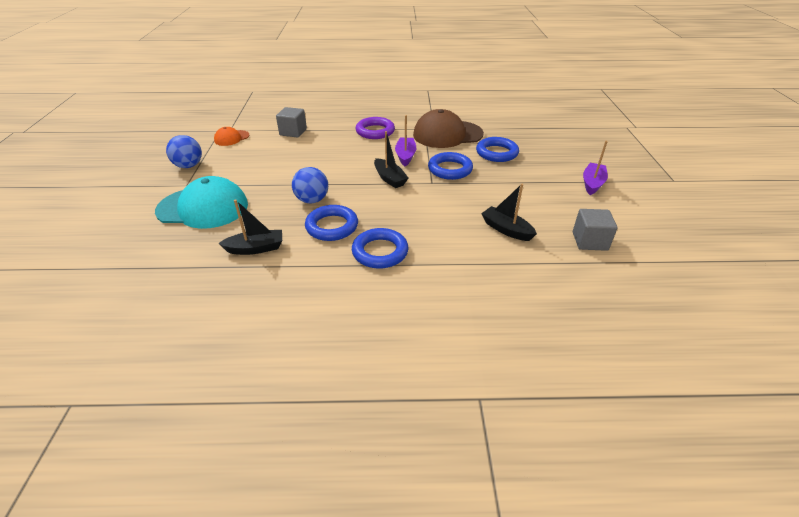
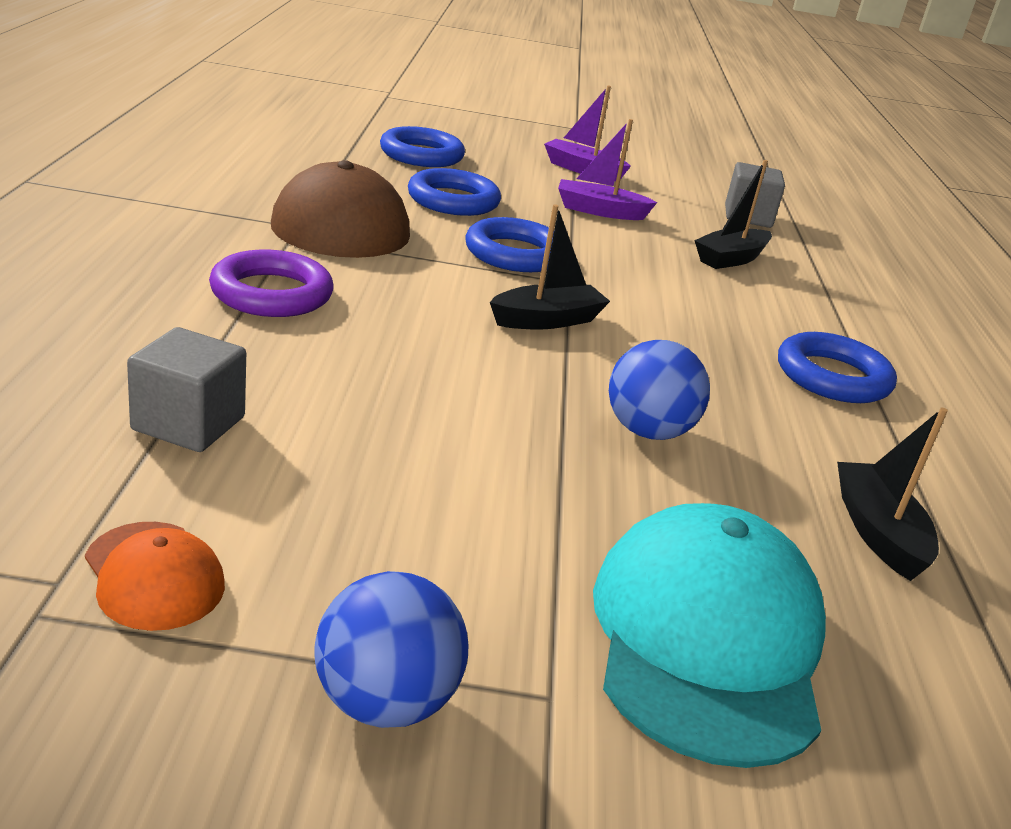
camera: 90 degrees left, 10 degrees down
blue ring [305,205,358,241] -> blue ring moved to [380,126,465,167]
purple boat [395,115,416,166] -> purple boat moved to [558,119,657,220]

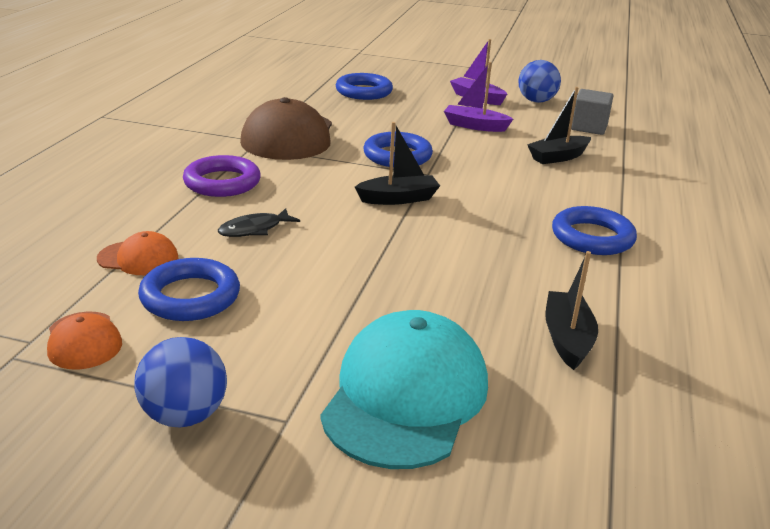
camera: 15 degrees right, 0 degrees up
grey cube [127,327,246,452] -> orange cap [97,231,178,275]
blue ring [408,168,501,216] -> blue ring moved to [138,258,240,321]
blue ball [609,340,710,440] -> blue ball moved to [518,60,561,103]
none -> black fish [218,208,300,237]

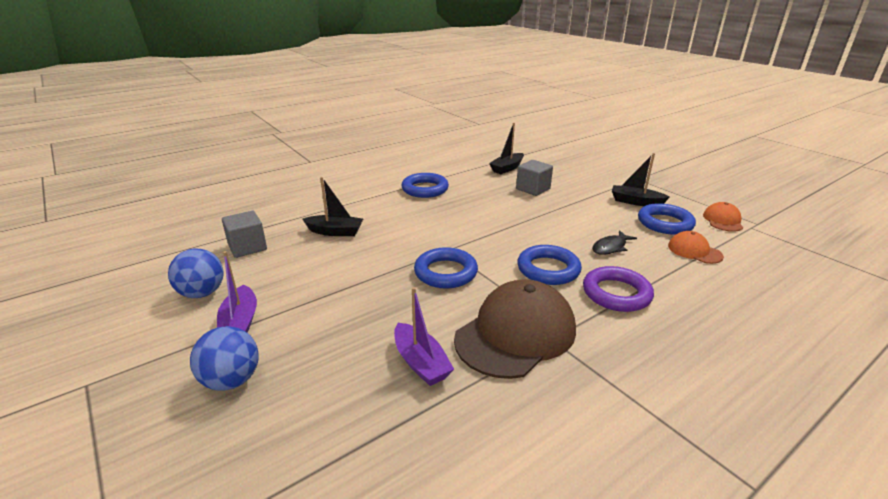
camera: 140 degrees left, 0 degrees up
blue ball [134,337,227,428] -> blue ball moved to [190,326,259,391]
black fish [218,208,300,237] -> black fish turned 135 degrees clockwise [592,230,637,255]
turquoise cap [320,310,488,469] -> none
blue ring [336,73,393,100] -> blue ring moved to [517,245,582,285]
black boat [355,122,440,205] -> black boat moved to [612,153,670,206]
purple boat [444,62,513,132] -> purple boat moved to [394,287,454,386]
none -> grey cube [516,160,553,196]

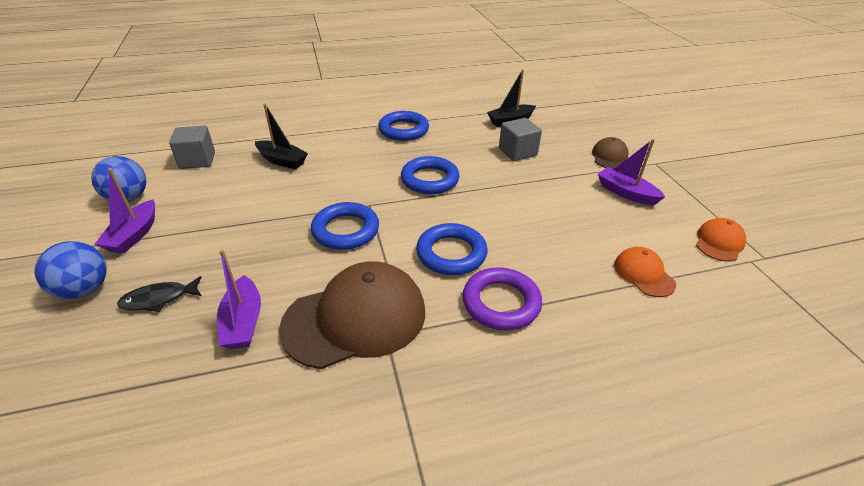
camera: 20 degrees right, 10 degrees up
black fish [592,230,637,255] -> black fish moved to [117,276,202,312]
black boat [612,153,670,206] -> purple boat [598,139,665,205]
blue ring [638,203,696,235] -> blue ring moved to [401,156,460,194]
none -> brown cap [592,137,629,169]

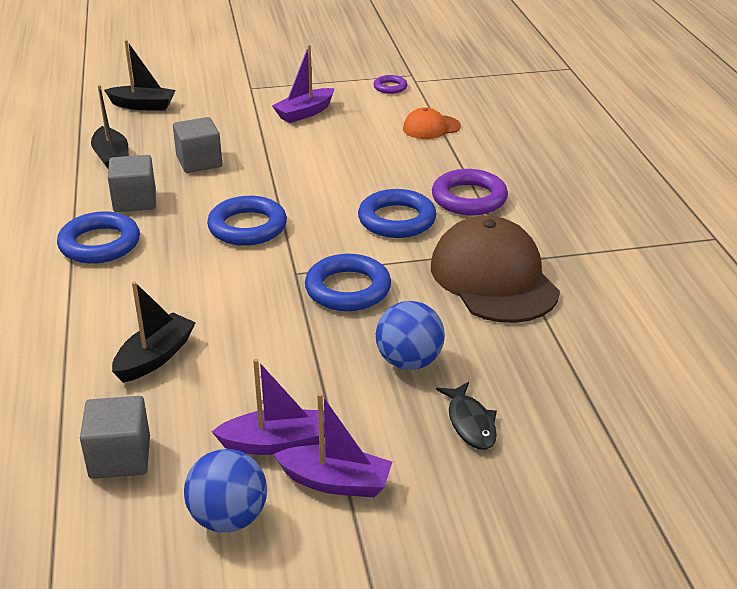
camera: 85 degrees left, 5 degrees down
blue ball [34,241,107,299] -> blue ball moved to [376,301,445,370]
purple boat [217,250,261,349] -> purple boat moved to [212,359,325,455]
brown cap [592,137,629,169] -> none
orange cap [696,218,746,262] -> purple ring [374,75,407,94]
none -> black boat [104,40,176,111]
none -> grey cube [108,155,156,212]

